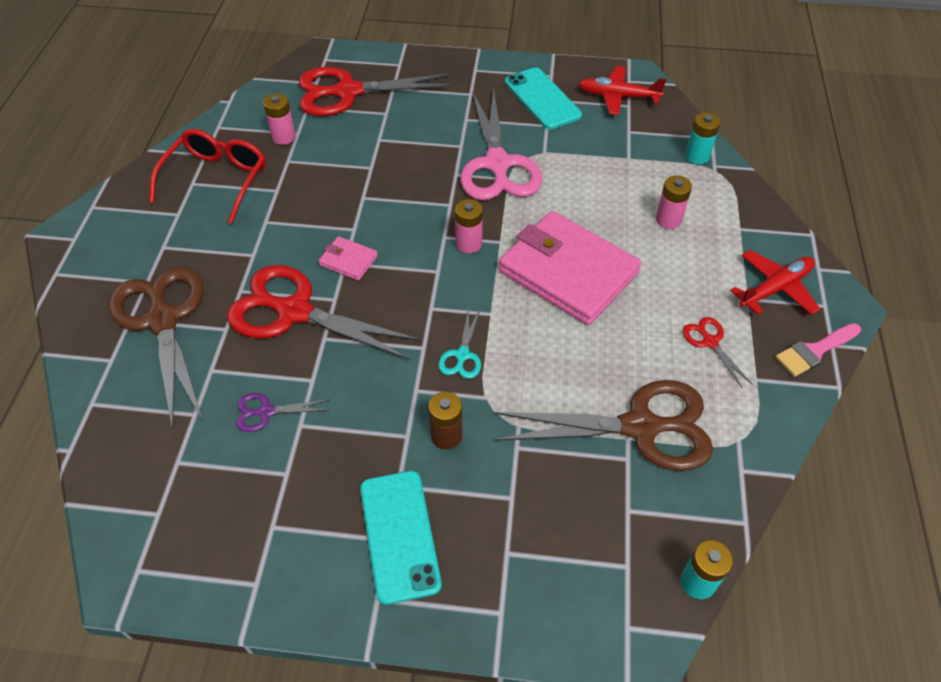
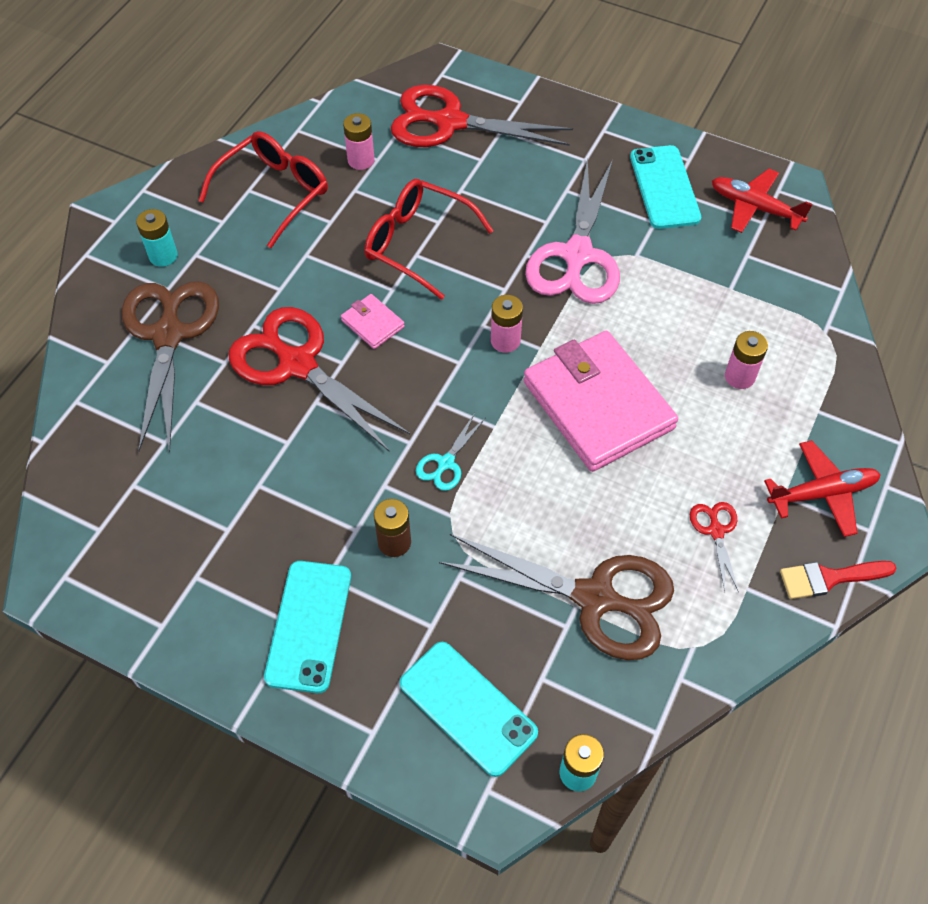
camera: 20 degrees right, 5 degrees up
purple scissors [236,393,329,432] -> none
turquoise battery [685,112,720,164] -> turquoise battery moved to [136,209,178,267]
pink brush [775,323,861,377] -> red brush [780,561,897,599]
none -> red glasses [364,179,494,300]
none -> turquoise phone [400,642,538,777]

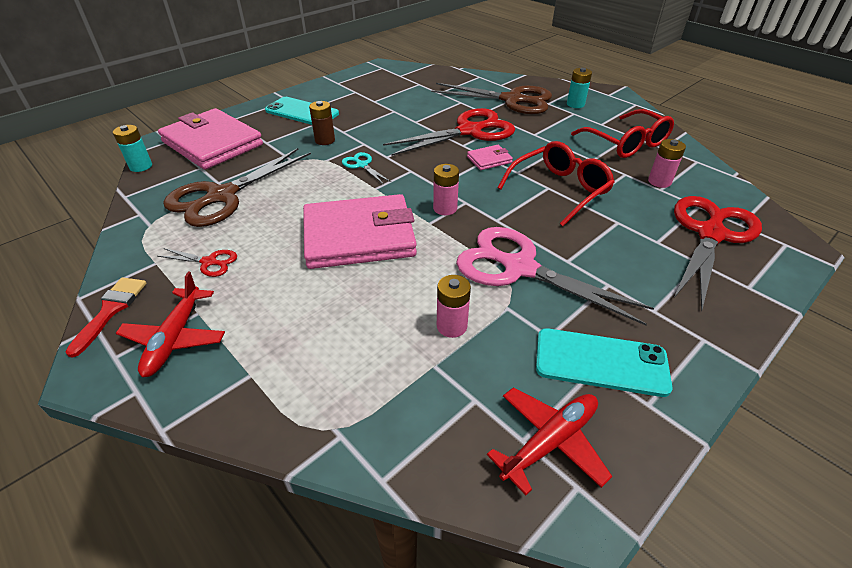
camera: 110 degrees right, 15 degrees down
turquoise phone [400,642,538,777] -> pink wallet [158,108,263,170]
pink battery [725,331,768,389] -> pink battery moved to [437,275,471,338]

